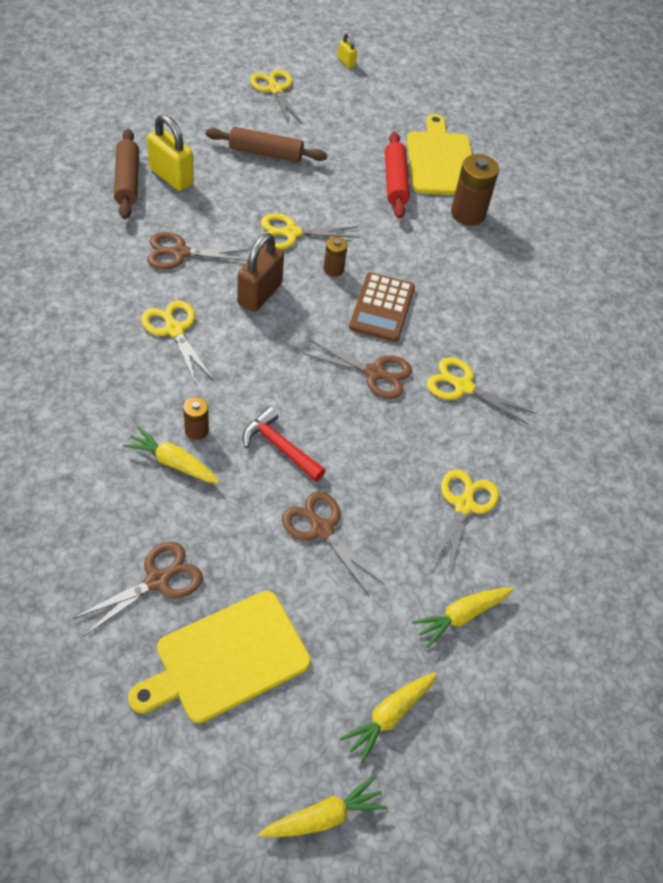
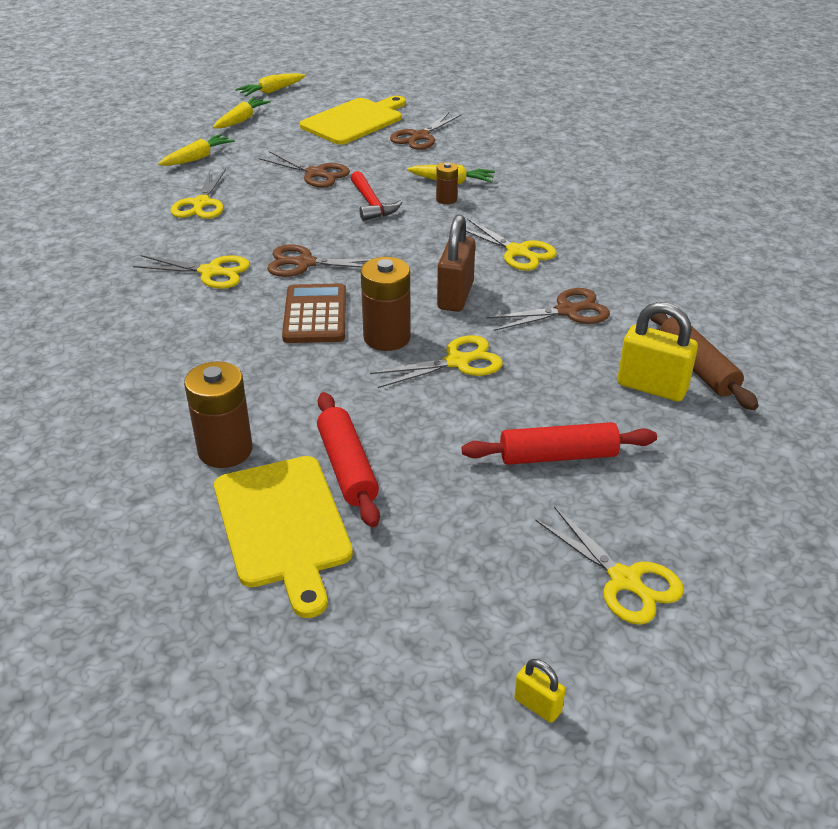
camera: 170 degrees right, 15 degrees down
brown rolling pin [205,127,328,162] -> red rolling pin [462,422,657,465]
red hammer [243,407,326,482] -> red hammer turned 45 degrees clockwise [351,171,402,221]
brown battery [324,237,347,277] -> brown battery [361,257,411,351], size x1.83

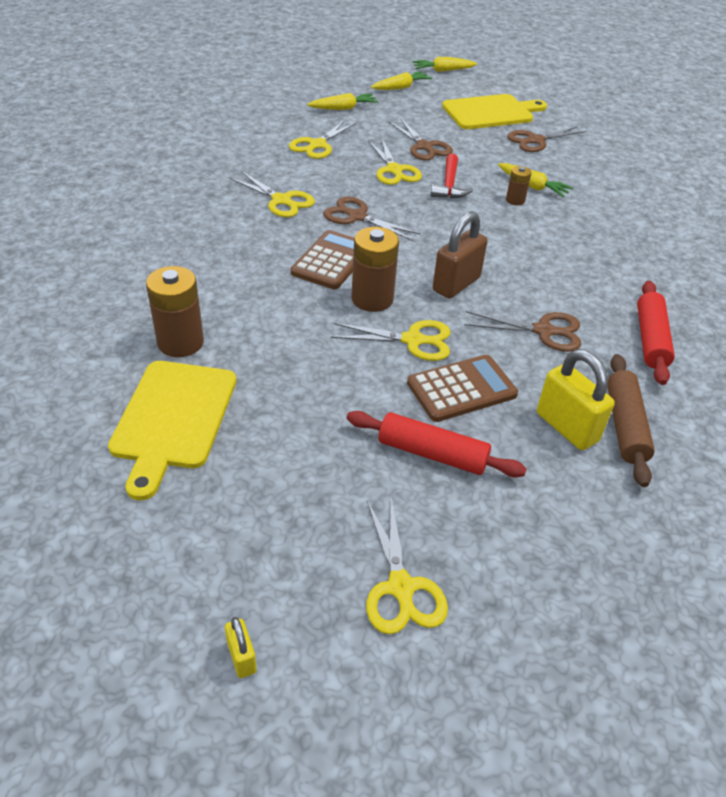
camera: 25 degrees right, 5 degrees up
red rolling pin [317,392,380,527] -> red rolling pin moved to [637,281,675,385]
yellow scissors [466,219,557,271] -> yellow scissors moved to [368,139,422,185]
none -> brown calculator [407,355,518,422]

